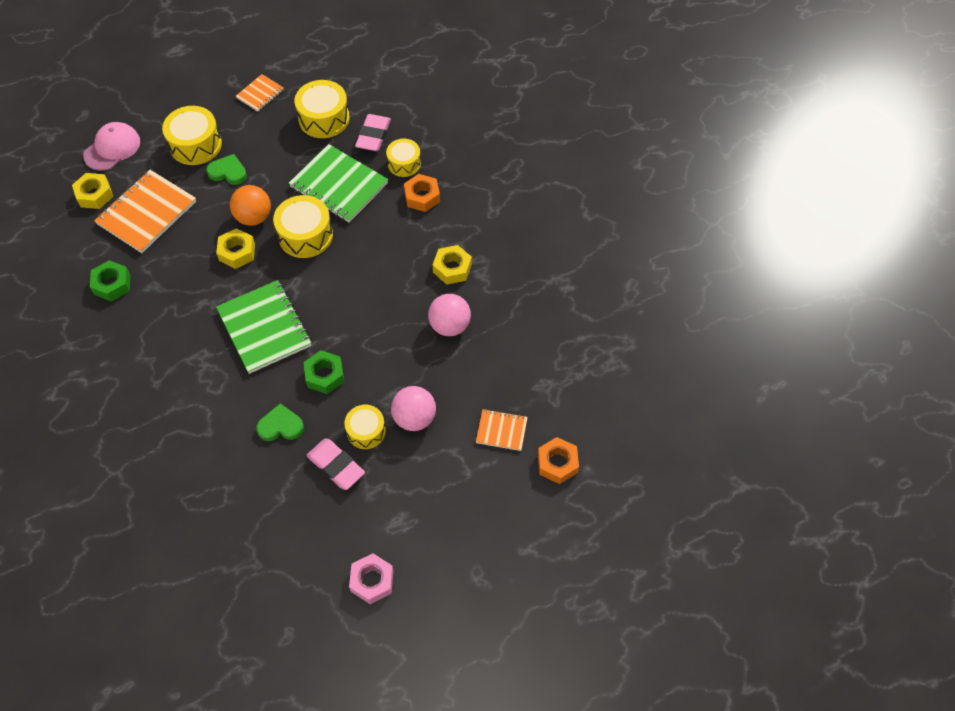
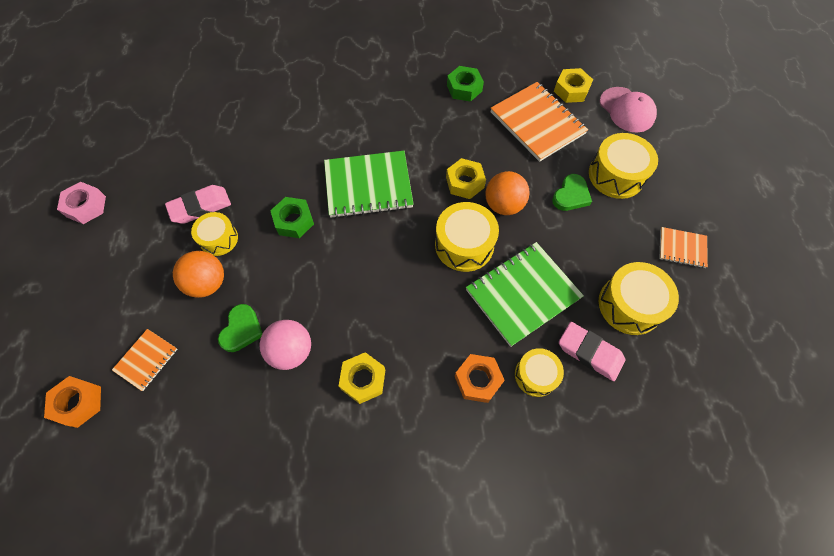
camera: 110 degrees right, 5 degrees up
orange notebook [236,74,284,112] -> orange notebook turned 45 degrees counterclockwise [659,227,708,268]
green heart [256,403,304,441] -> green heart moved to [218,304,263,352]
pink ball [391,386,436,431] -> orange ball [173,251,224,298]

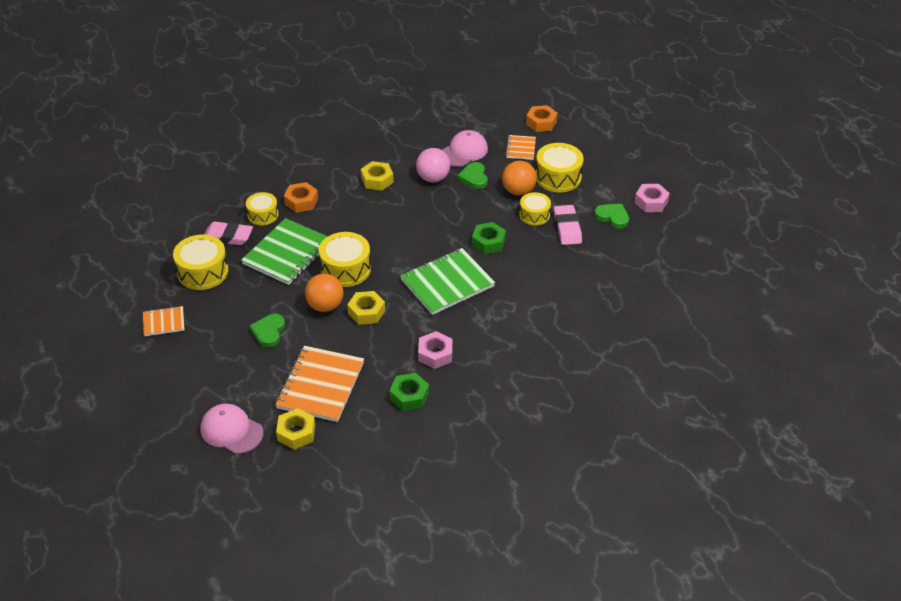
camera: 155 degrees right, 20 degrees down
pink eraser [165,185,231,224] -> pink eraser turned 45 degrees counterclockwise [554,205,582,245]
orange notebook [490,82,588,162] -> orange notebook turned 75 degrees clockwise [275,346,364,422]
yellow drum [589,133,658,199] -> yellow drum moved to [536,143,584,192]
none -> pink nut [418,331,453,369]
none -> pink cap [442,130,488,167]
none -> green heart [594,204,629,229]

